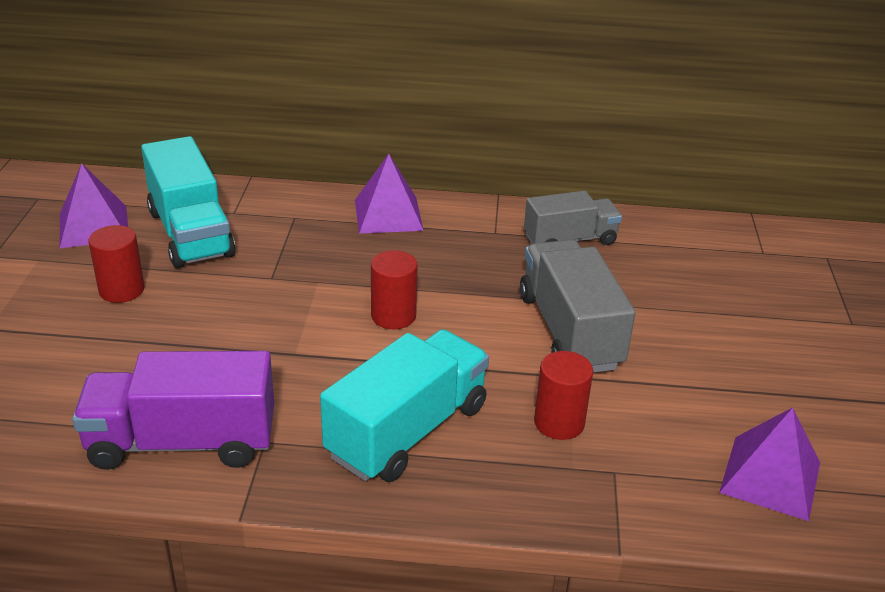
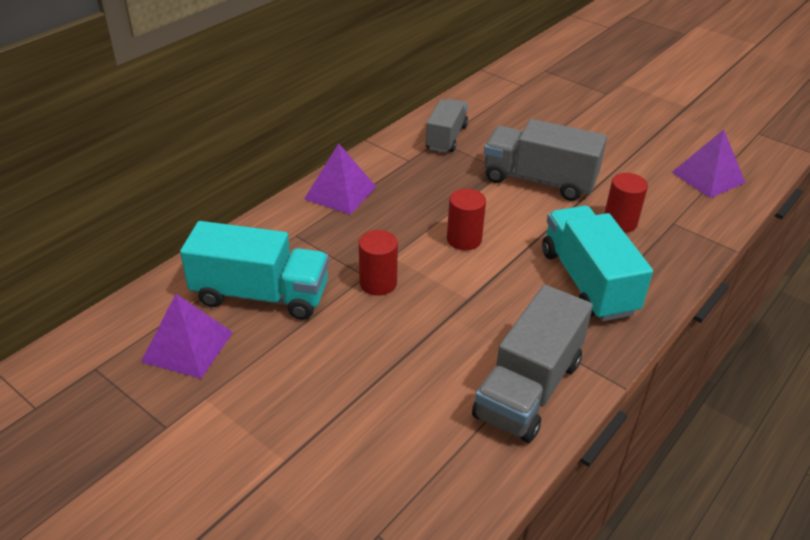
camera: 55 degrees left, 5 degrees up
purple truck [72,351,274,470] -> grey truck [472,285,593,443]
red cylinder [89,225,144,303] -> red cylinder moved to [359,230,398,296]

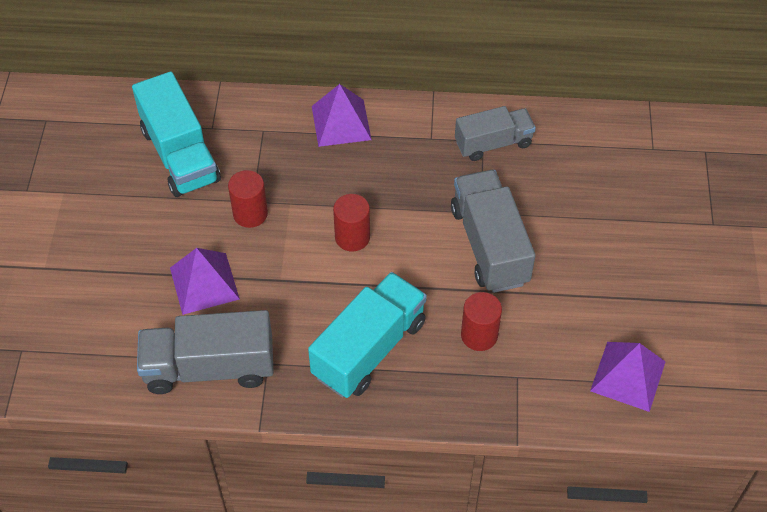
camera: 55 degrees right, 15 degrees up
purple pyramid [141,294,233,379] -> purple pyramid moved to [170,248,240,315]

